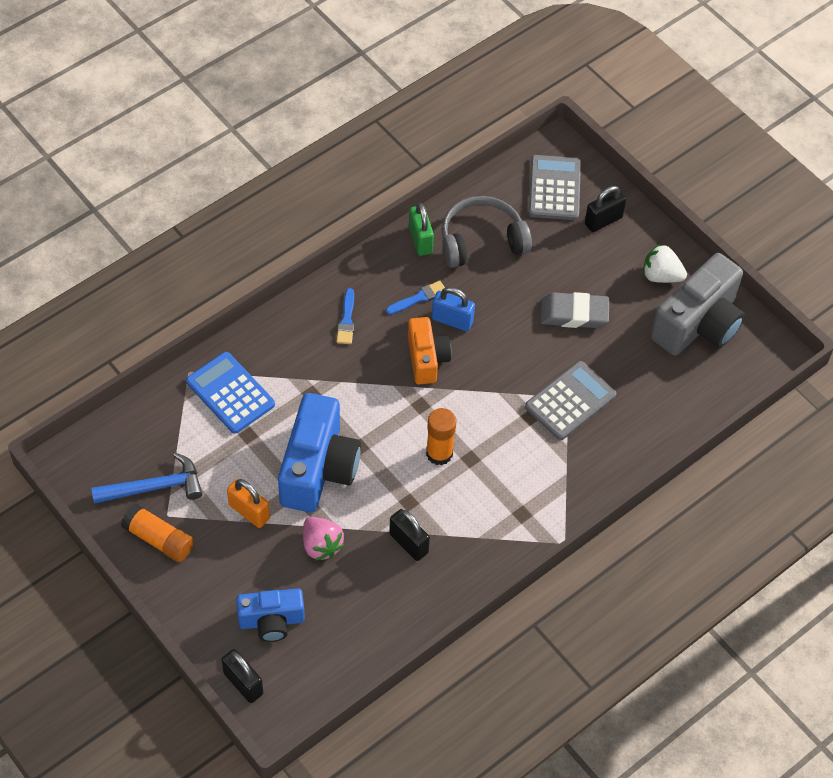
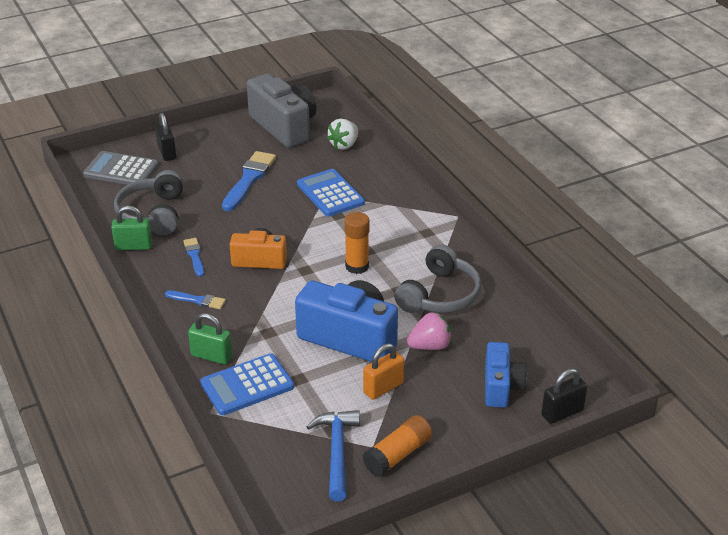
camera: 75 degrees left, 20 degrees down
black padlock [389,509,430,561] -> grey headphones [394,244,481,313]
blue padlock [432,287,475,331] -> none
grey calculator [525,361,616,440] -> blue calculator [297,169,365,217]
grey eraser [541,292,609,328] -> blue brush [222,151,276,211]
white strawberry [643,244,687,283] -> white strawberry moved to [327,119,358,150]
none -> green padlock [188,313,232,365]

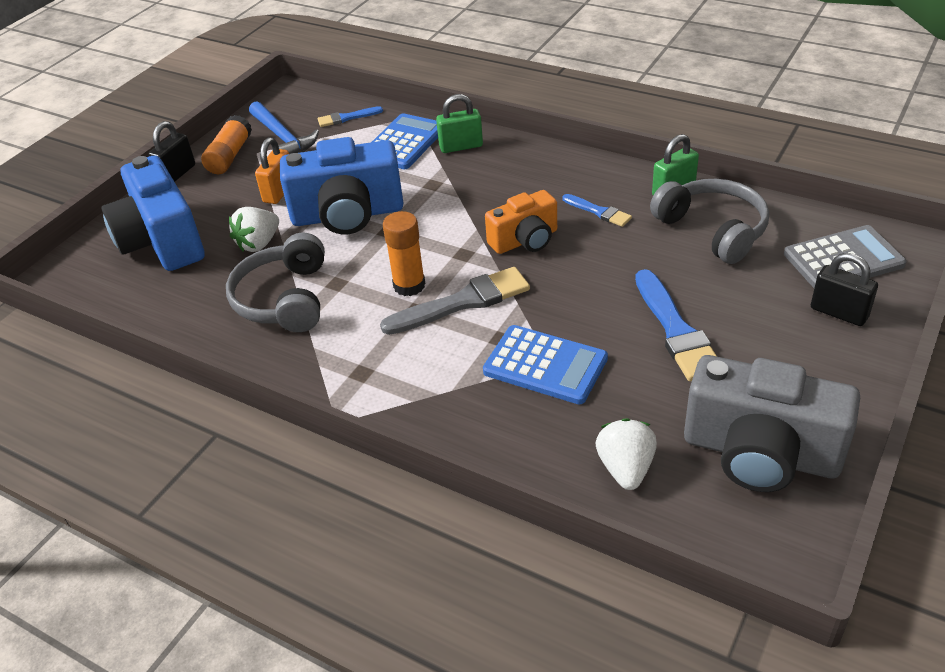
camera: 150 degrees right, 5 degrees up
blue brush [165,290,226,309] -> blue brush moved to [318,106,383,127]
pink strawberry [407,312,452,350] -> white strawberry [229,207,279,252]
blue camera [485,342,527,408] -> blue camera [101,156,205,271], size x1.68
black padlock [541,368,587,424] -> black padlock moved to [148,121,195,182]
none -> grey brush [380,267,530,335]

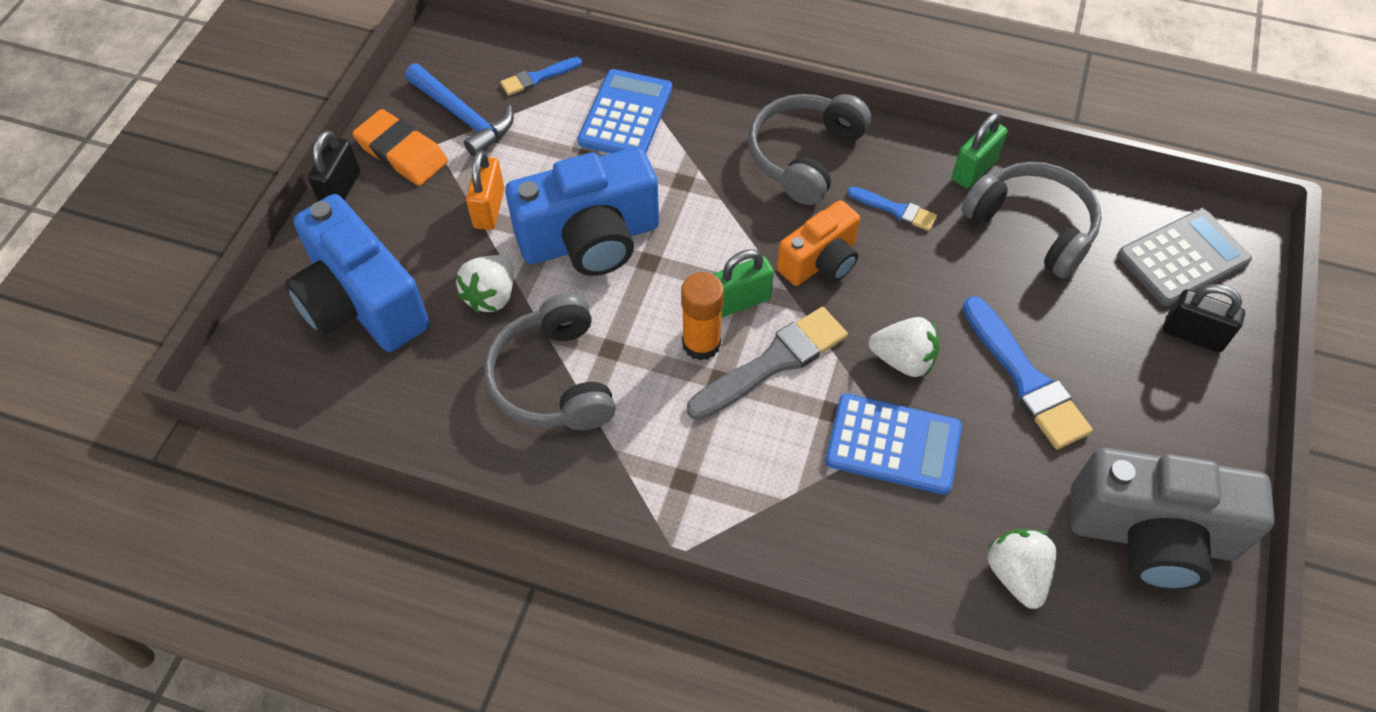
camera: 15 degrees left, 15 degrees up
orange glue stick [201,115,252,174] -> orange eraser [352,109,448,186]
green padlock [436,94,483,153] -> green padlock moved to [713,249,774,317]
none -> grey headphones [748,94,871,205]
none -> white strawberry [869,317,940,377]

